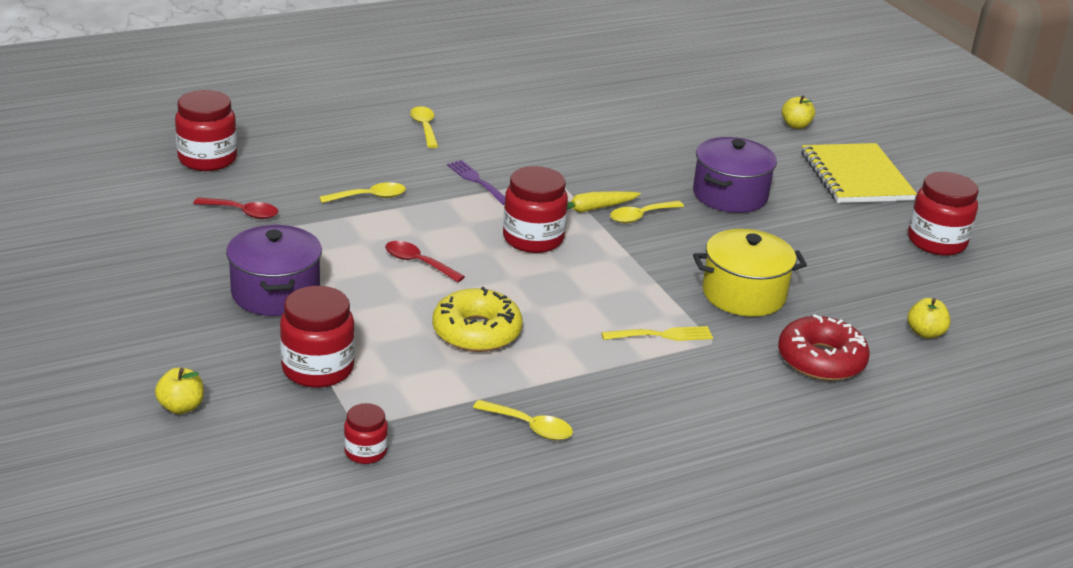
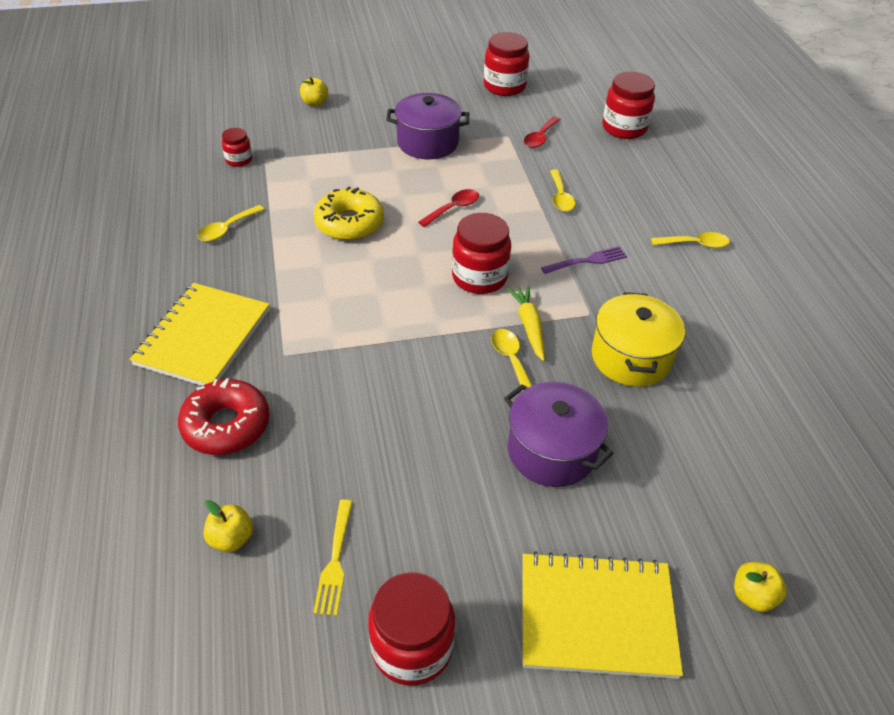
camera: 105 degrees right, 15 degrees up
red jar [280,286,355,388] -> red jar moved to [484,32,529,96]
yellow fork [601,326,713,341] -> yellow fork moved to [313,500,353,616]
yellow pot [693,229,807,317] -> yellow pot moved to [592,292,685,387]
none -> yellow notebook [130,283,270,386]

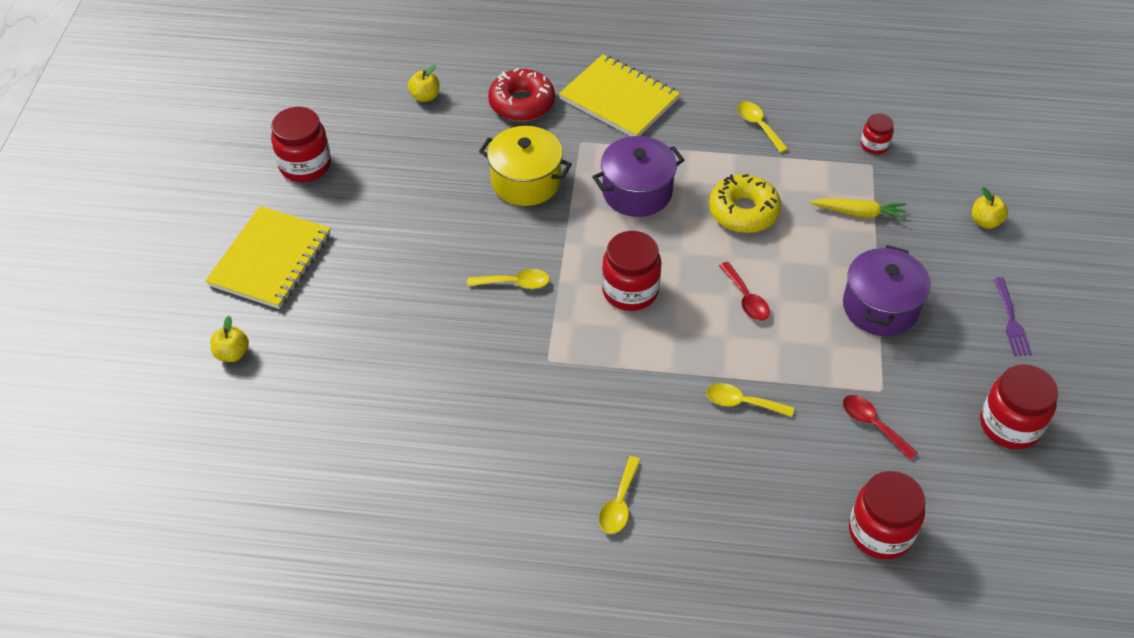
camera: 110 degrees right, 5 degrees up
yellow fork [313,500,353,616] -> none
purple pot [504,382,613,487] -> purple pot moved to [592,136,684,217]
yellow carrot [507,285,545,361] -> yellow carrot moved to [810,198,906,220]
purple fork [541,246,627,274] -> purple fork moved to [994,277,1032,356]
yellow pot [592,292,685,387] -> yellow pot moved to [479,126,572,206]

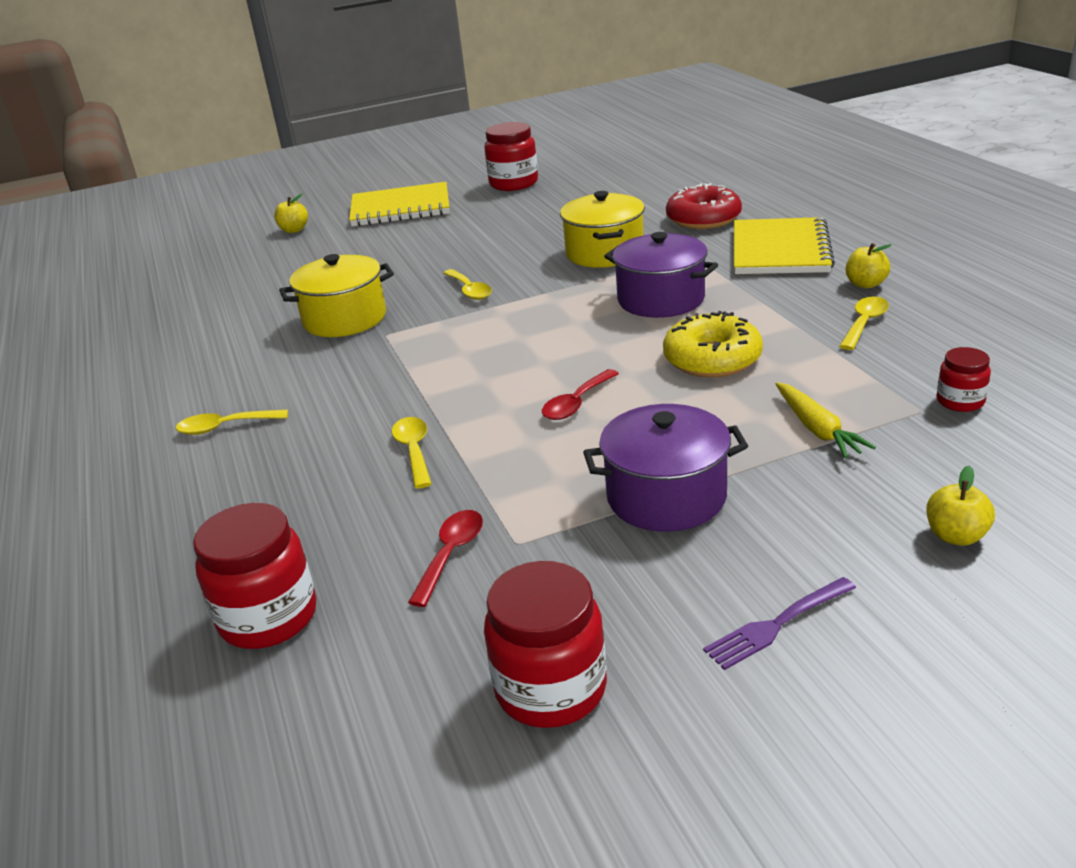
camera: 65 degrees right, 20 degrees down
yellow apple [408,65,439,102] -> yellow apple moved to [846,243,892,288]
red jar [602,231,662,311] -> none
none -> yellow pot [279,254,394,337]

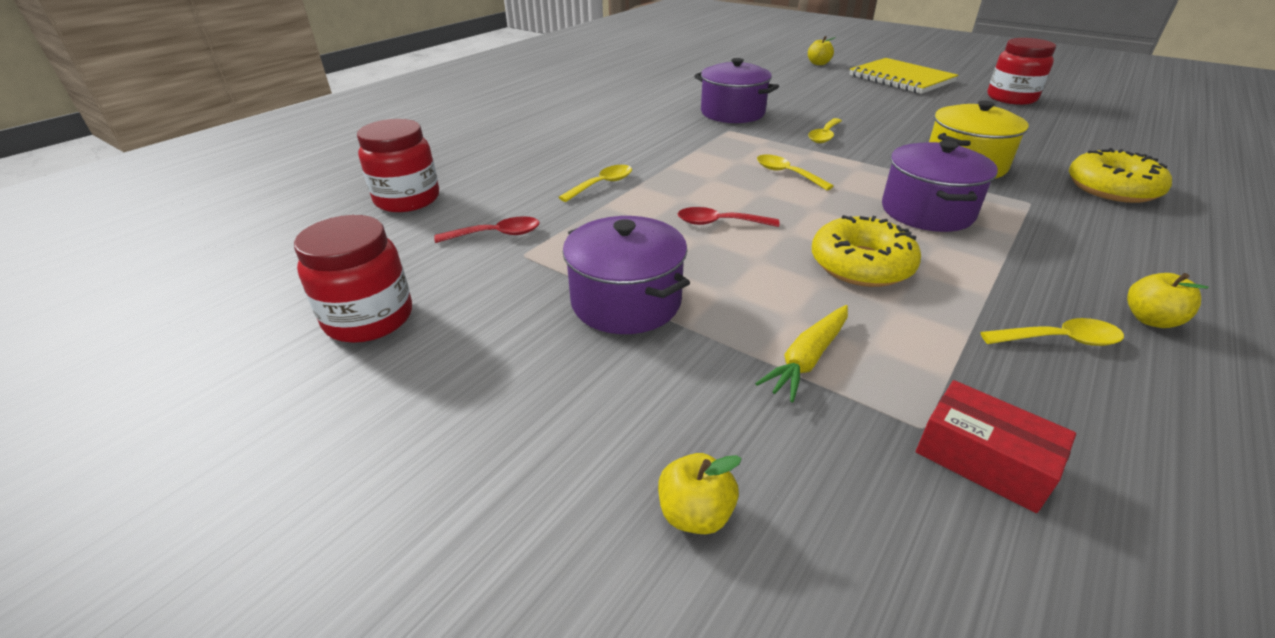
camera: 55 degrees right, 5 degrees up
yellow spoon [175,410,288,435] -> yellow spoon moved to [757,154,834,190]
yellow pot [279,254,394,337] -> purple pot [694,58,779,123]
red donut [666,183,742,229] -> yellow donut [1069,148,1172,203]
purple fork [703,577,856,670] -> none
yellow notebook [734,217,835,274] -> none
red jar [937,347,991,412] -> red box [916,380,1076,513]

